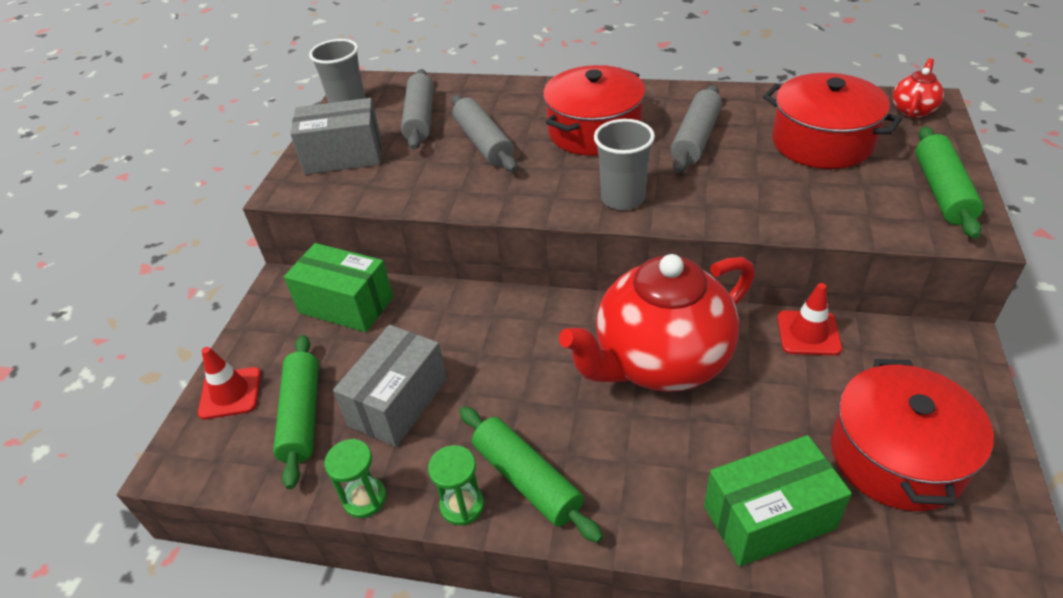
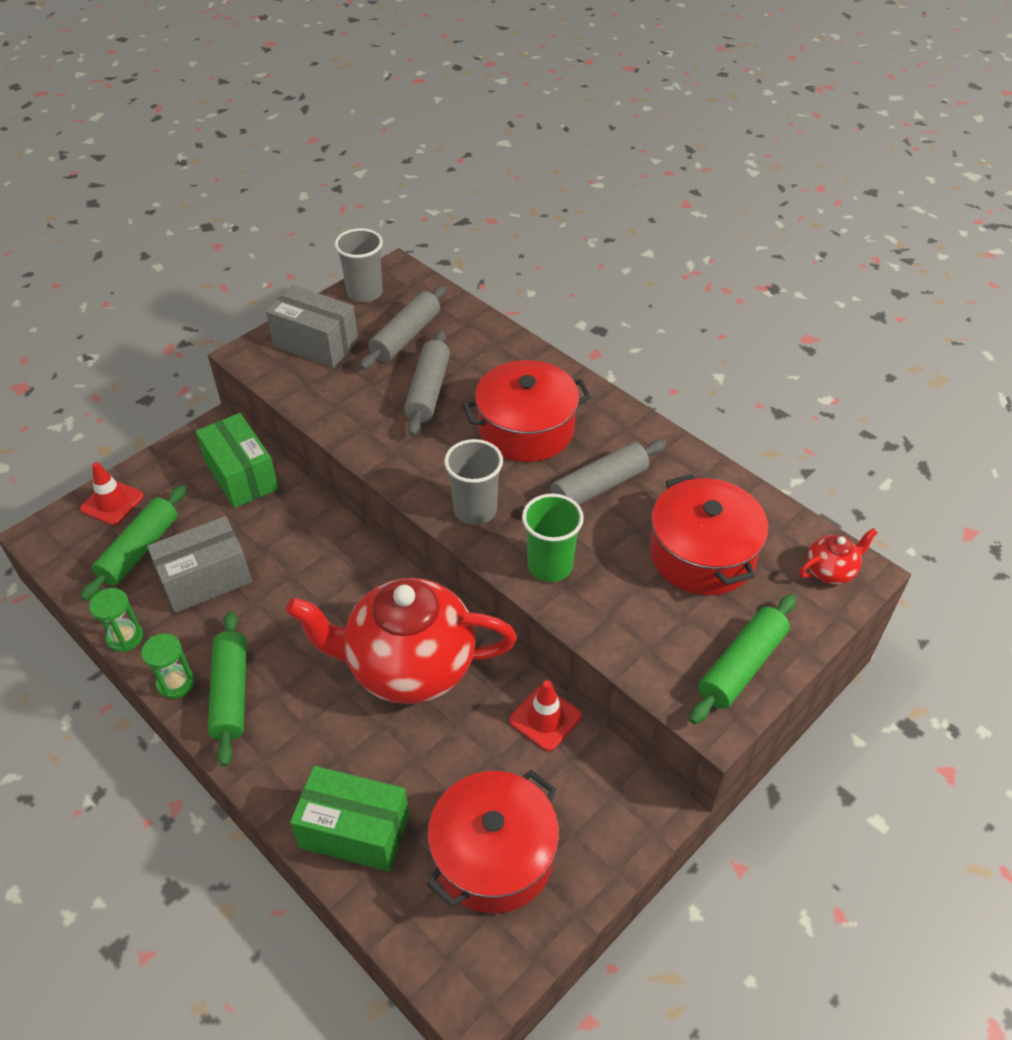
camera: 30 degrees right, 5 degrees up
none -> green cup [522,494,584,582]

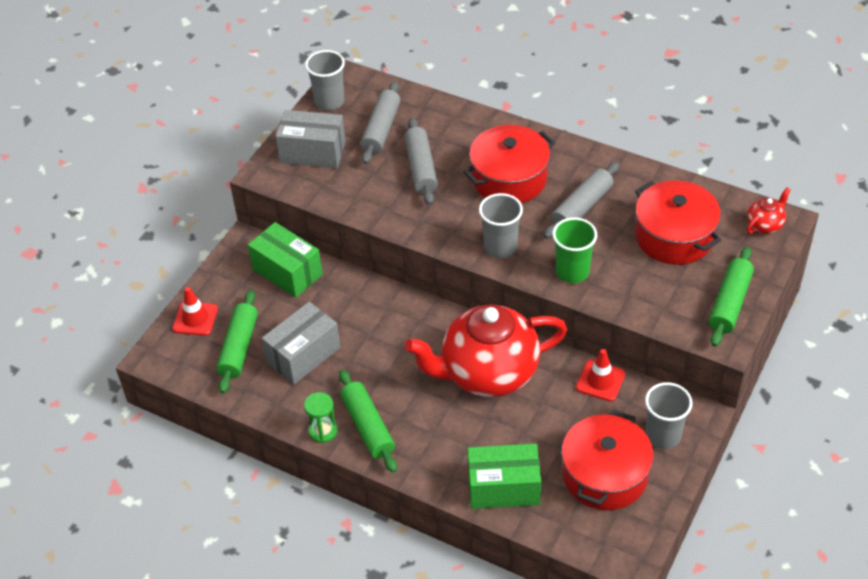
camera: 15 degrees left, 0 degrees up
green hourglass [89,588,143,652] -> none
none -> grey cup [645,382,693,449]

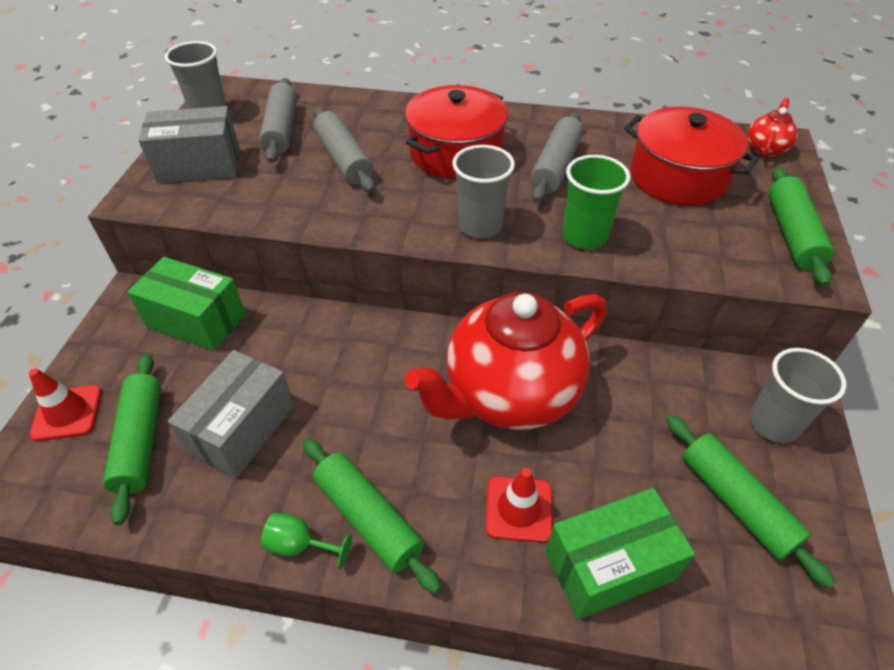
camera: 20 degrees left, 0 degrees up
green hourglass [304,392,337,443] -> green goblet [261,513,352,569]
red pot [561,410,654,510] -> green rolling pin [666,415,835,588]
red traffic cone [576,349,625,402] -> red traffic cone moved to [485,468,552,543]

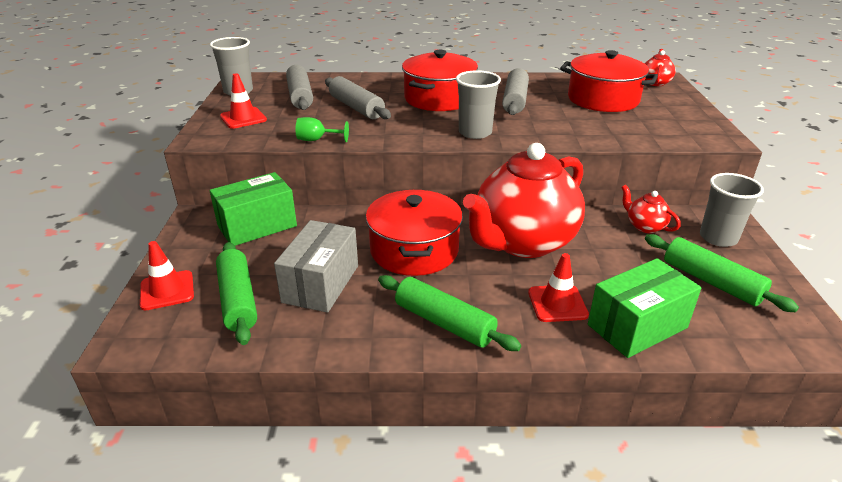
camera: 10 degrees left, 15 degrees down
green box [127,257,246,351] -> green box turned 45 degrees counterclockwise [210,172,297,246]
grey box [138,106,240,183] -> red traffic cone [220,73,267,129]
green goblet [261,513,352,569] -> green goblet moved to [296,117,349,142]
green cup [563,155,630,249] -> none
green rolling pin [768,167,834,287] -> none
none -> red pot [366,190,463,276]
none -> red teapot [621,185,681,233]

